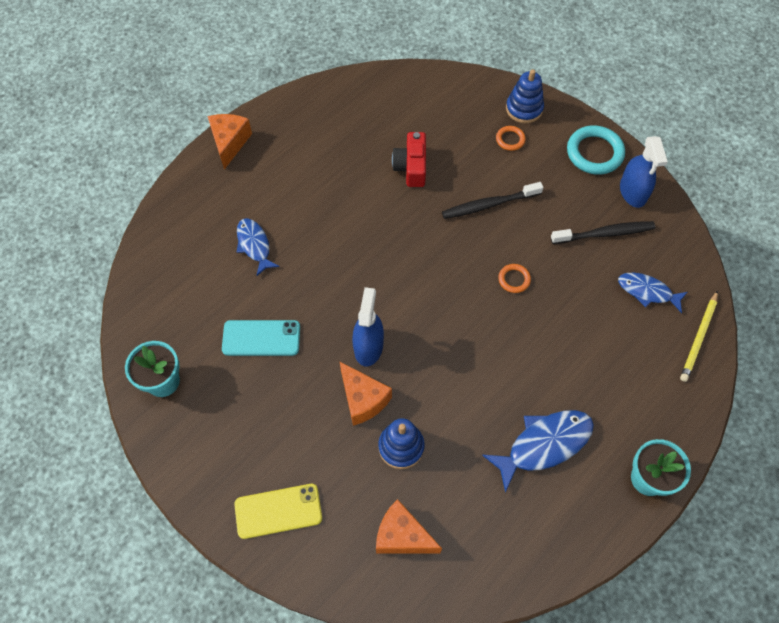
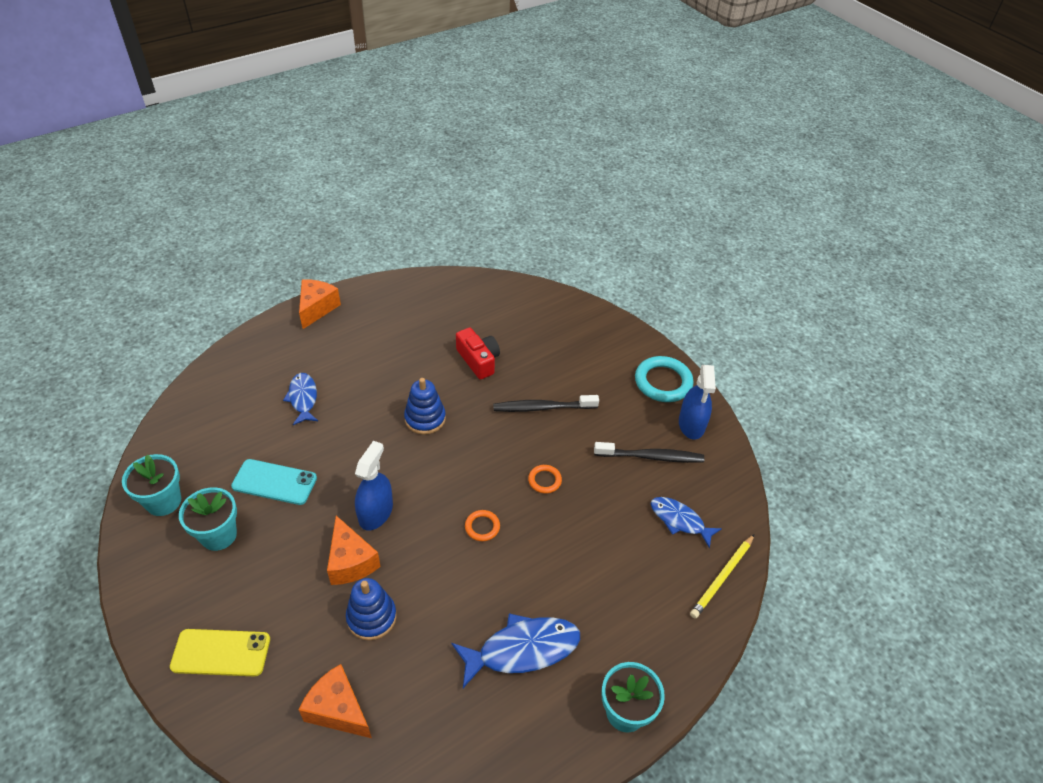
camera: 10 degrees right, 15 degrees down
red camera [392,132,426,187] -> red camera turned 135 degrees clockwise [456,328,500,380]
orange ring [496,126,526,151] -> orange ring moved to [465,510,500,541]
blue stacking toy [506,69,544,123] -> blue stacking toy moved to [404,378,446,435]
none -> turquoise flower pot [179,487,237,551]

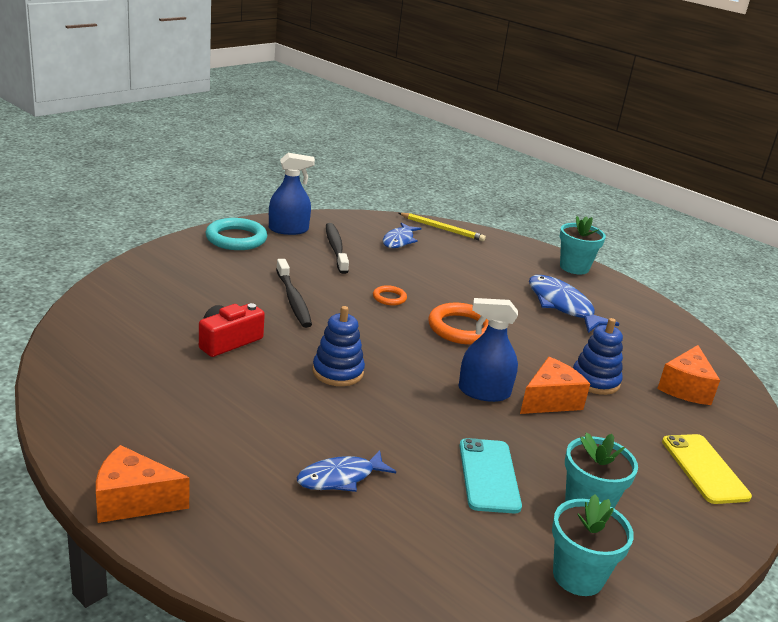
camera: 105 degrees left, 20 degrees down
orange ring [465,510,500,541] -> orange ring [428,303,489,345], size x1.93

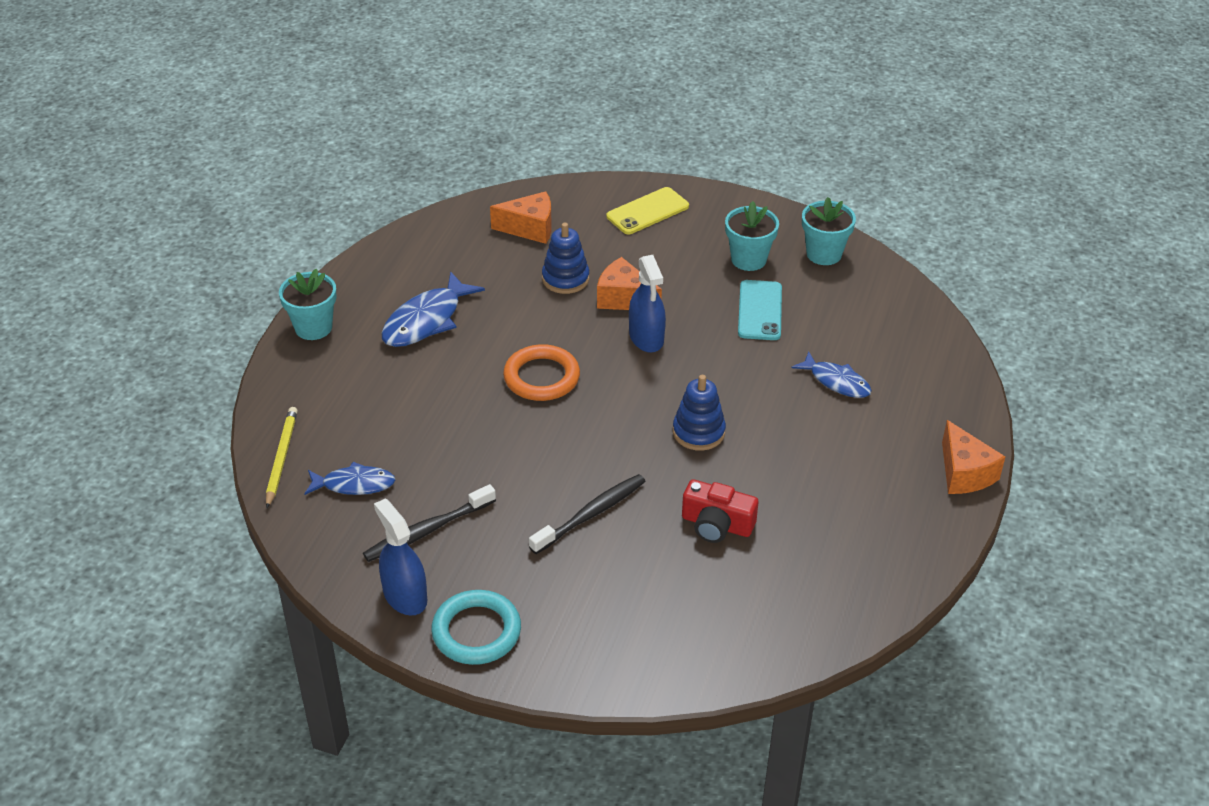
camera: 110 degrees left, 15 degrees up
orange ring [373,285,407,306] -> none
turquoise phone [460,438,522,513] -> turquoise phone turned 60 degrees counterclockwise [738,280,782,340]

